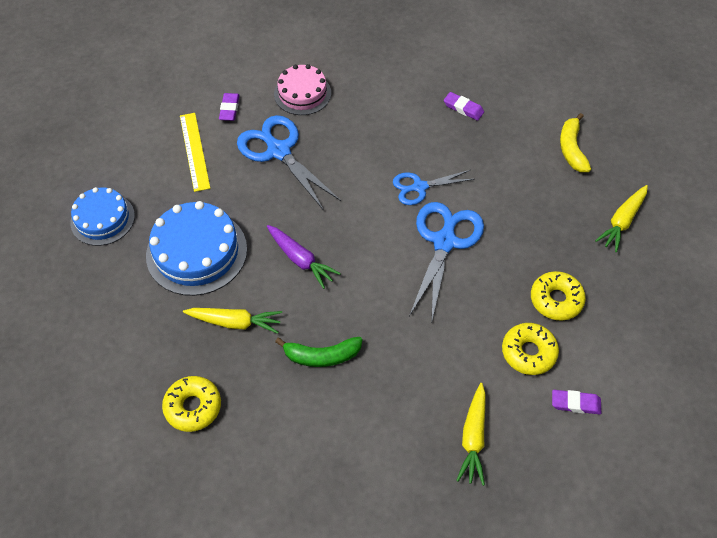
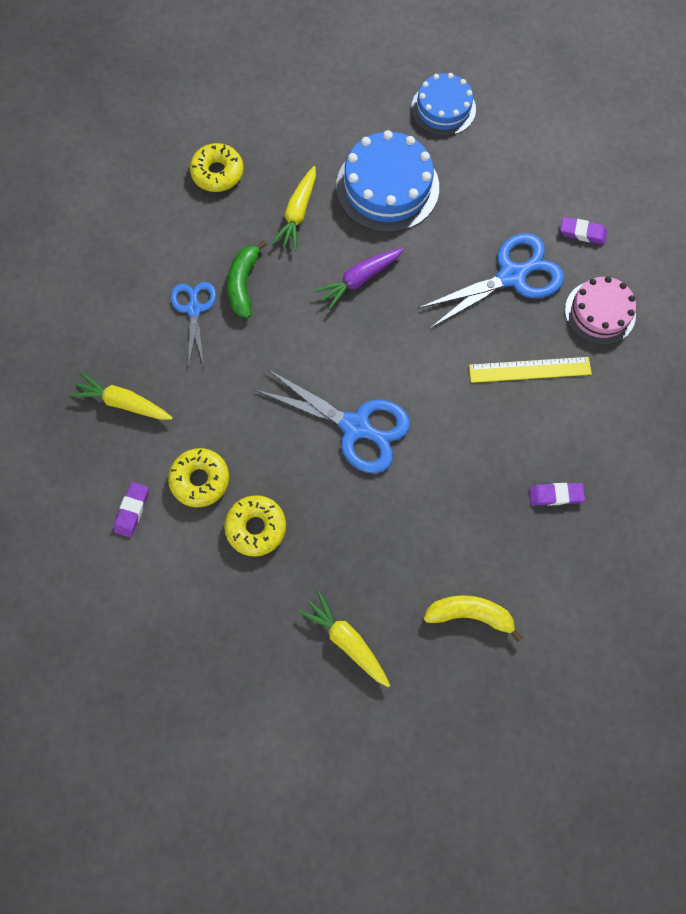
camera: 100 degrees right, 15 degrees up
yellow ruler [180,113,210,192] -> yellow ruler moved to [469,357,592,383]
blue scissors [393,170,474,205] -> blue scissors moved to [170,282,216,367]
purple eraser [444,92,484,121] -> purple eraser turned 45 degrees clockwise [529,483,585,506]

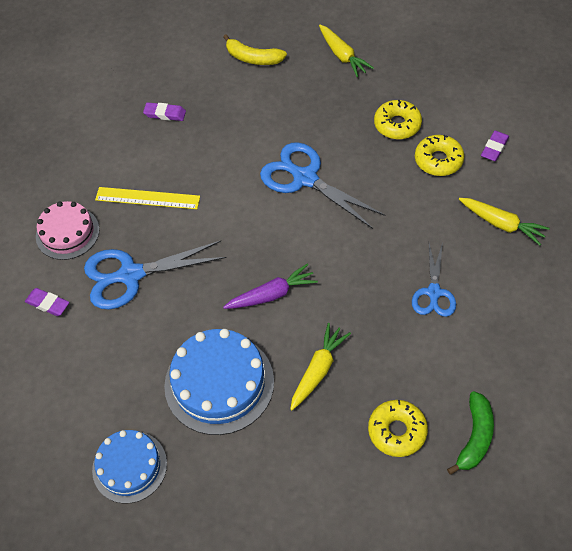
camera: 165 degrees left, 15 degrees down
green banana [227,240,267,318] -> green banana moved to [447,391,494,475]

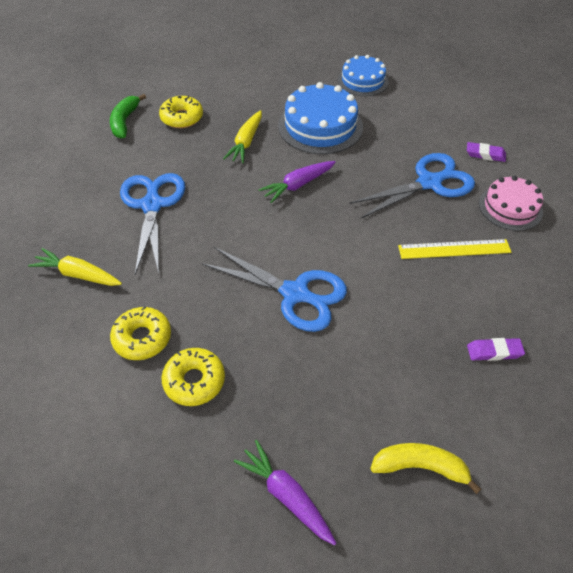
camera: 165 degrees right, 5 degrees down
yellow carrot [319,25,374,77] -> purple carrot [234,439,336,545]
blue scissors [412,242,456,317] -> blue scissors [120,173,185,274], size x1.63
purple eraser [481,131,509,161] -> none

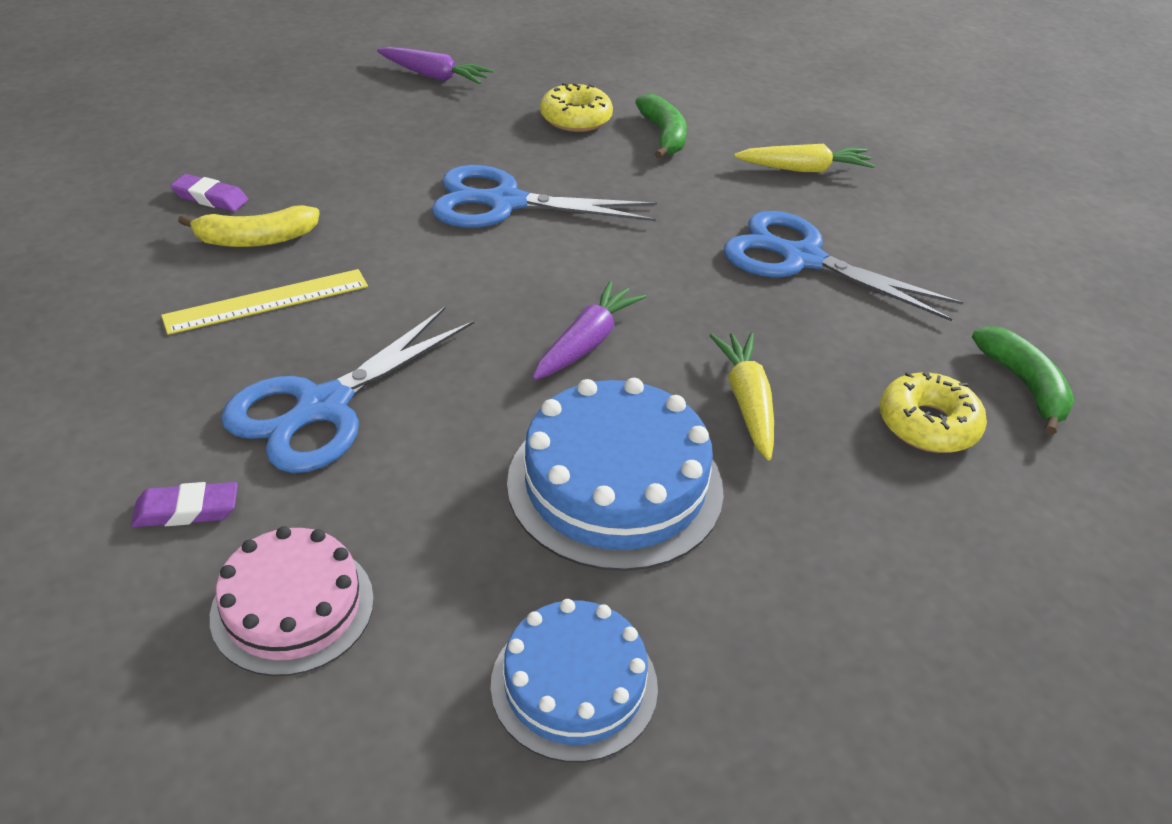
camera: 155 degrees right, 10 degrees down
yellow donut [110,306,171,360] -> green banana [635,94,687,159]
blue scissors [120,173,185,274] -> blue scissors turned 150 degrees clockwise [724,211,963,321]
yellow banana [370,443,481,494] -> yellow banana moved to [178,205,320,247]
purple eraser [467,338,525,361] -> purple eraser turned 45 degrees clockwise [170,174,248,212]
pink cake [479,176,543,231] -> pink cake moved to [210,526,374,676]

